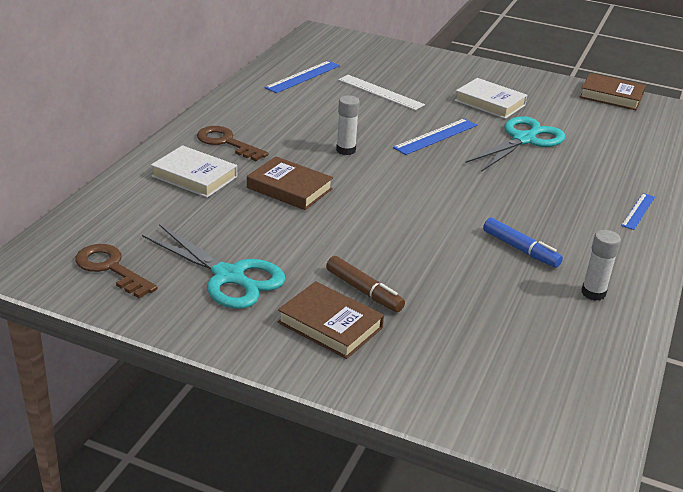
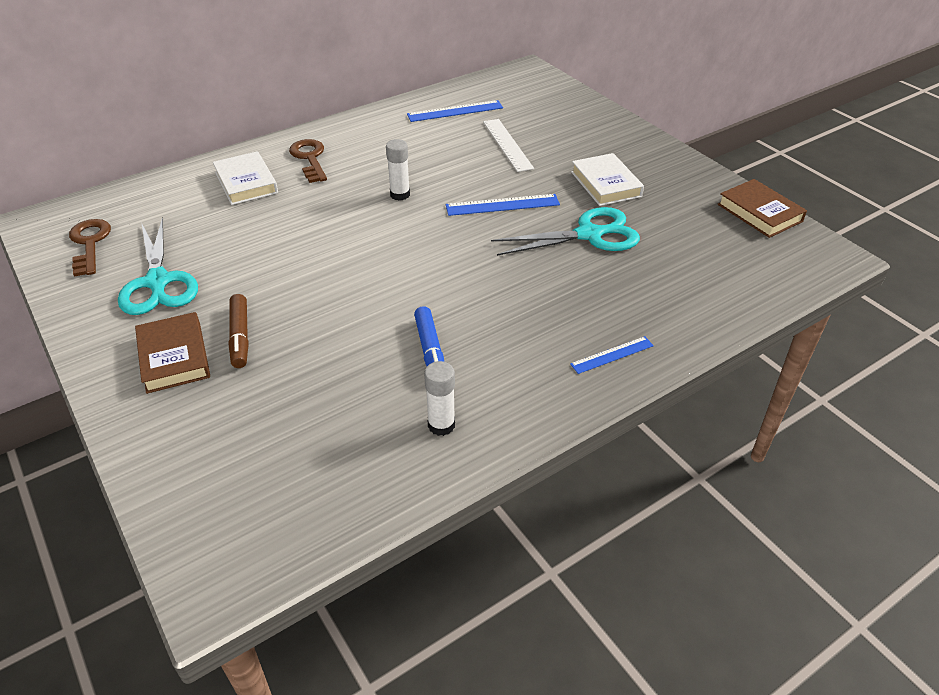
camera: 35 degrees right, 10 degrees up
brown book [247,156,333,210] -> none

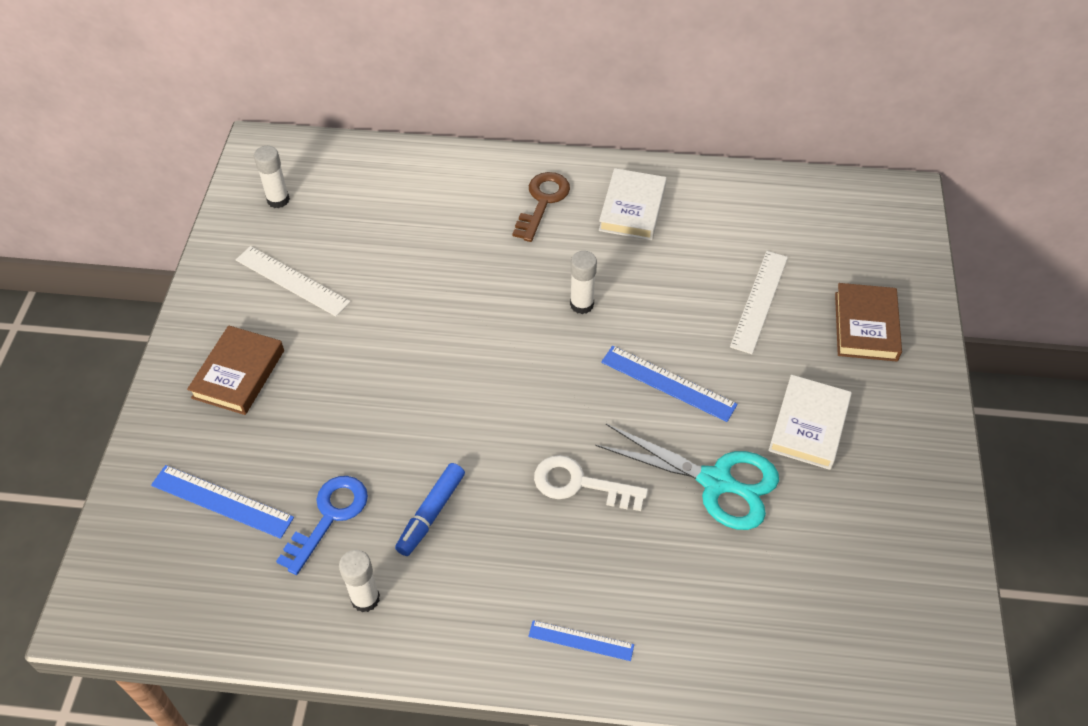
camera: 40 degrees right, 10 degrees up
brown key [69,219,111,277] -> white glue stick [254,146,290,208]
turquoise scissors [118,217,198,315] -> white ruler [236,246,350,317]
white book [213,151,278,205] -> white book moved to [599,168,667,240]
brown marker [228,294,249,368] -> none
blue ruler [407,100,503,122] -> blue ruler moved to [151,465,294,539]
brown book [718,179,807,238] -> brown book moved to [835,283,902,362]
none -> blue key [276,476,368,575]
none -> white key [534,455,648,511]

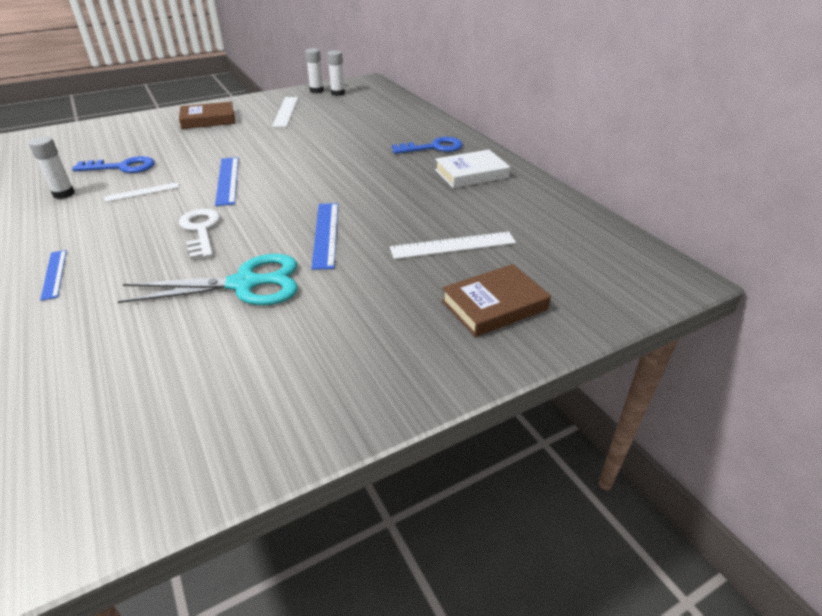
camera: 55 degrees right, 15 degrees down
blue ruler [151,465,294,539] -> blue ruler moved to [215,157,239,206]
blue marker [395,463,465,556] -> white ruler [104,182,179,202]
brown key [512,172,570,242] -> blue key [392,137,463,154]
white glue stick [570,251,597,314] -> white glue stick moved to [305,48,324,93]
turquoise scissors [596,424,779,530] -> turquoise scissors turned 90 degrees counterclockwise [117,254,298,305]
white book [768,375,852,470] -> none

